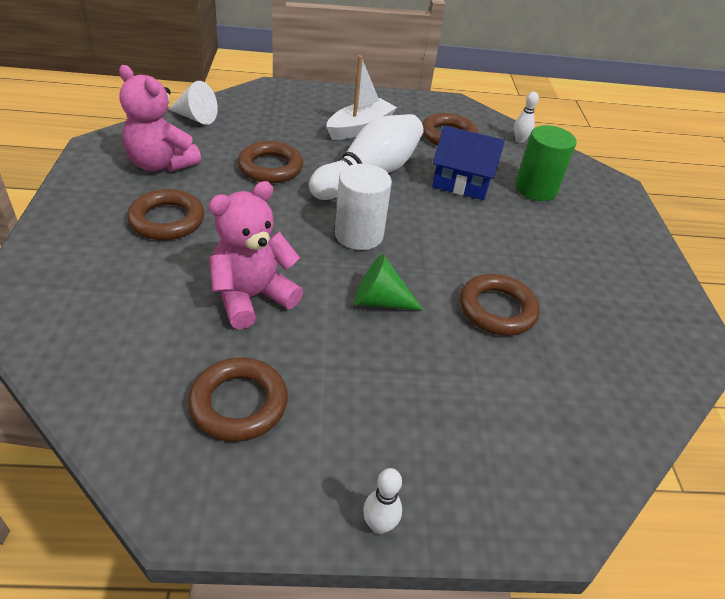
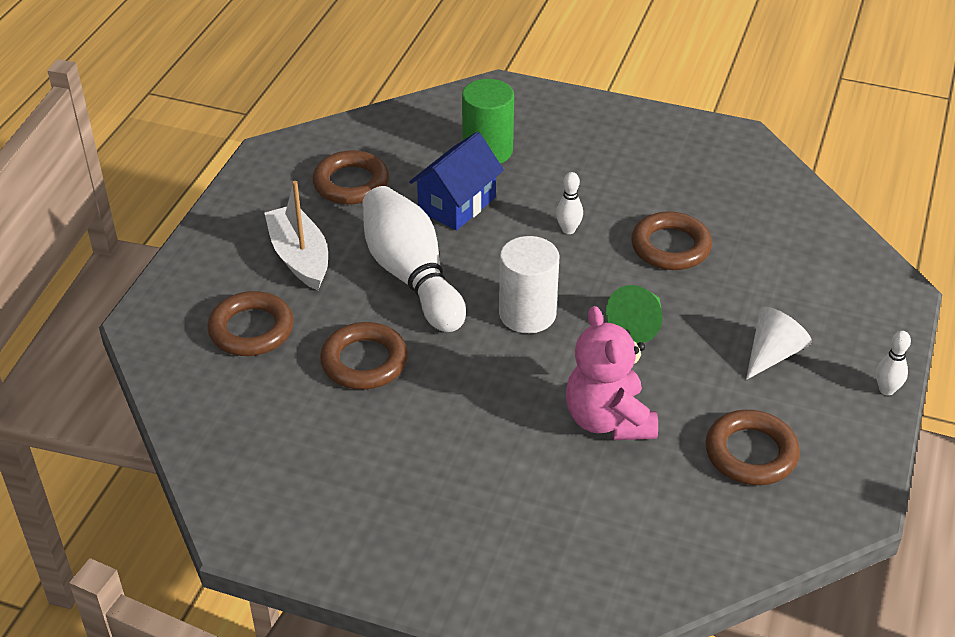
camera: 65 degrees left, 0 degrees up
pink teddy bear [119,65,201,172] -> none
brown ring [127,189,204,240] -> brown ring moved to [207,291,294,356]
white cone [168,81,218,125] -> white cone moved to [746,307,812,380]
white bowling pin [514,92,539,143] -> white bowling pin moved to [556,172,583,234]

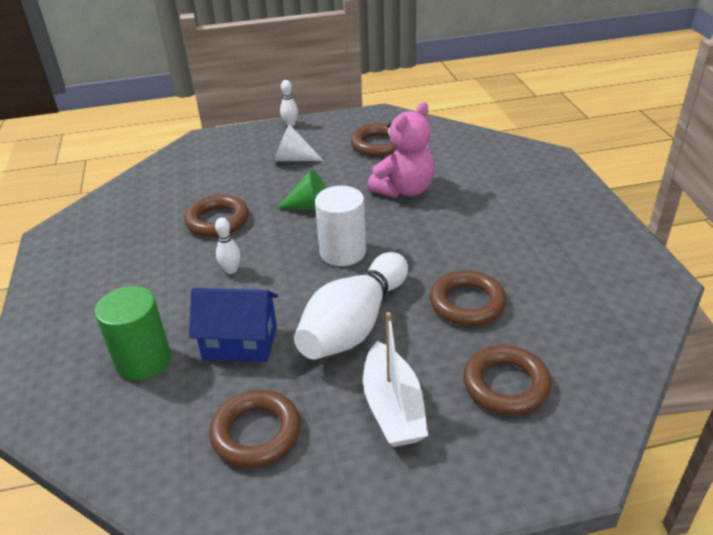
camera: 120 degrees left, 5 degrees down
white boat [265,181,328,290] -> white boat turned 45 degrees counterclockwise [363,312,428,447]

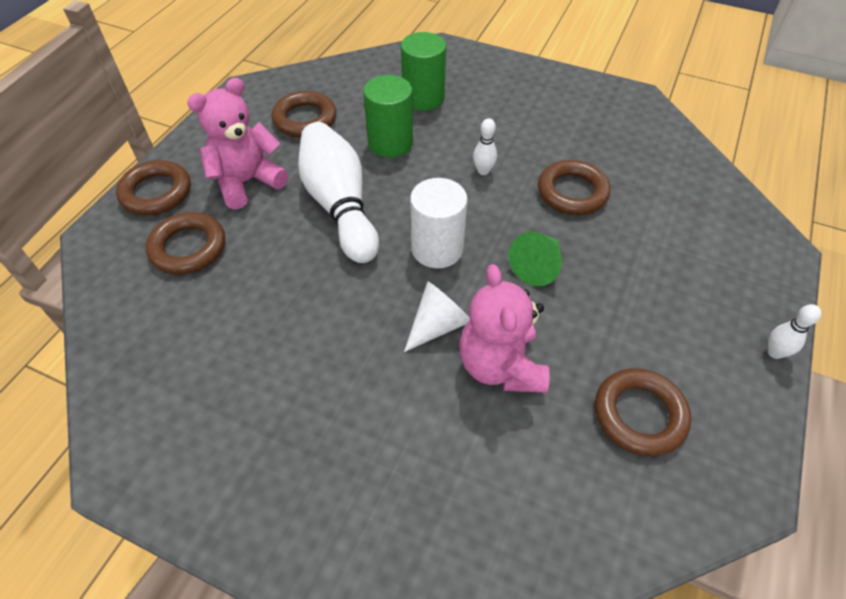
camera: 125 degrees right, 15 degrees up
blue house [189,288,278,362] -> green cylinder [363,75,413,157]
white cone [274,124,324,161] -> white cone moved to [404,281,470,352]
white boat [363,312,428,447] -> pink teddy bear [187,78,288,209]
brown ring [430,270,507,326] -> brown ring moved to [116,160,191,215]

